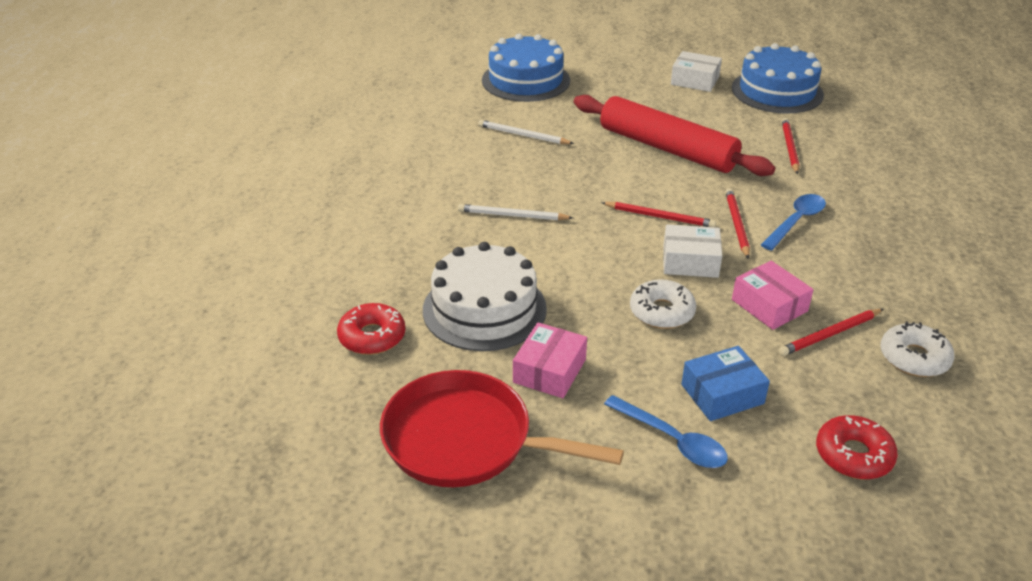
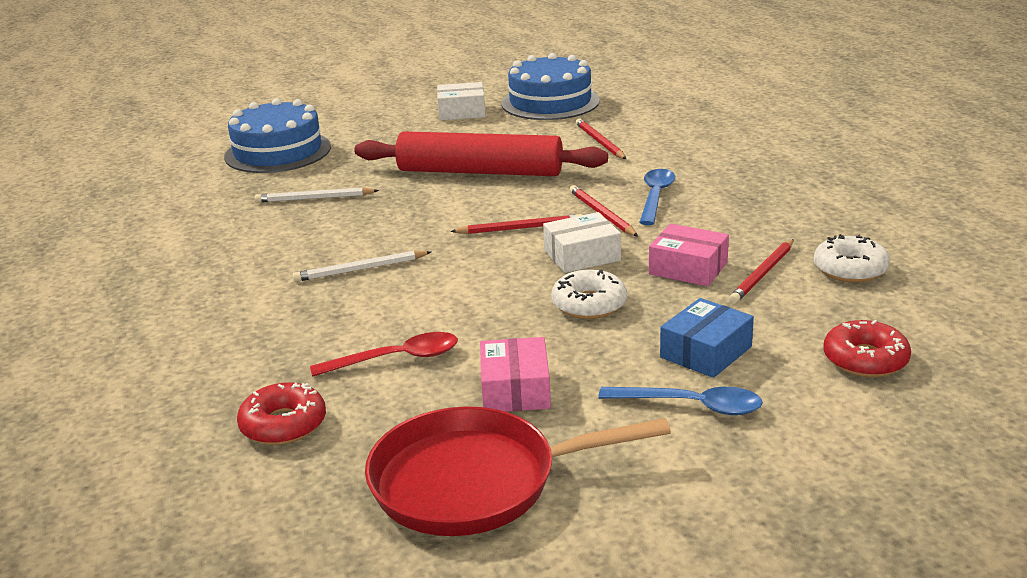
camera: 25 degrees left, 10 degrees down
white cake [423,242,547,351] -> red spoon [310,332,458,377]

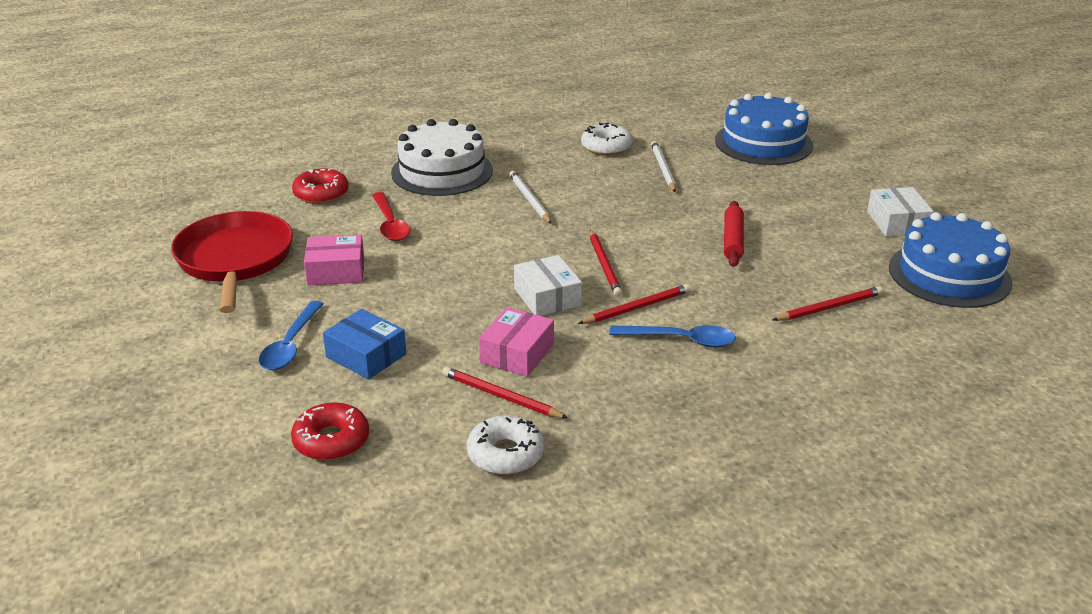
camera: 85 degrees right, 5 degrees up
red rolling pin [354,131,608,176] -> red rolling pin [724,201,744,267], size x0.48
white donut [551,269,627,319] -> white donut moved to [581,123,633,156]
none -> white cake [391,119,493,196]

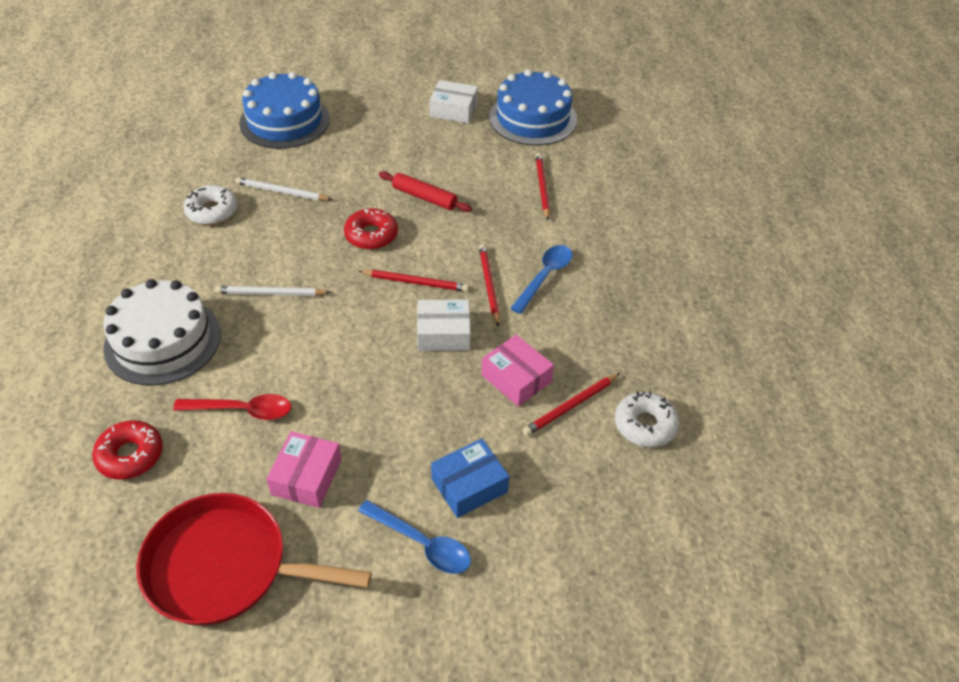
camera: 70 degrees left, 15 degrees up
red donut [291,402,369,461] -> red donut moved to [344,208,398,250]

